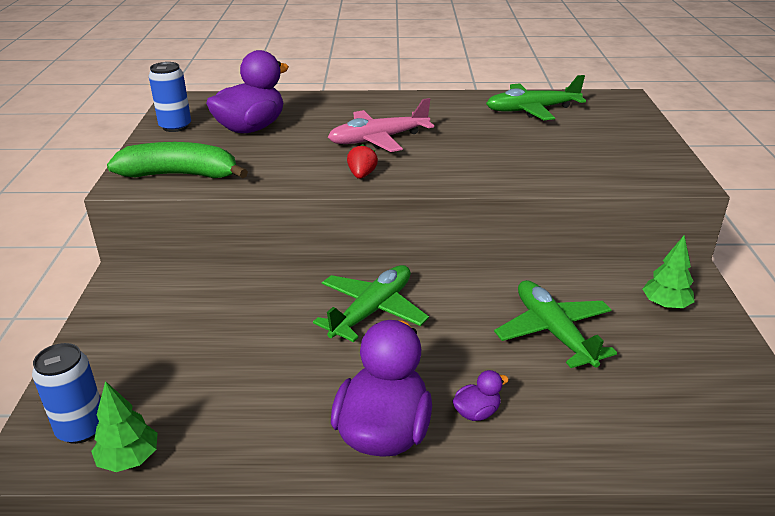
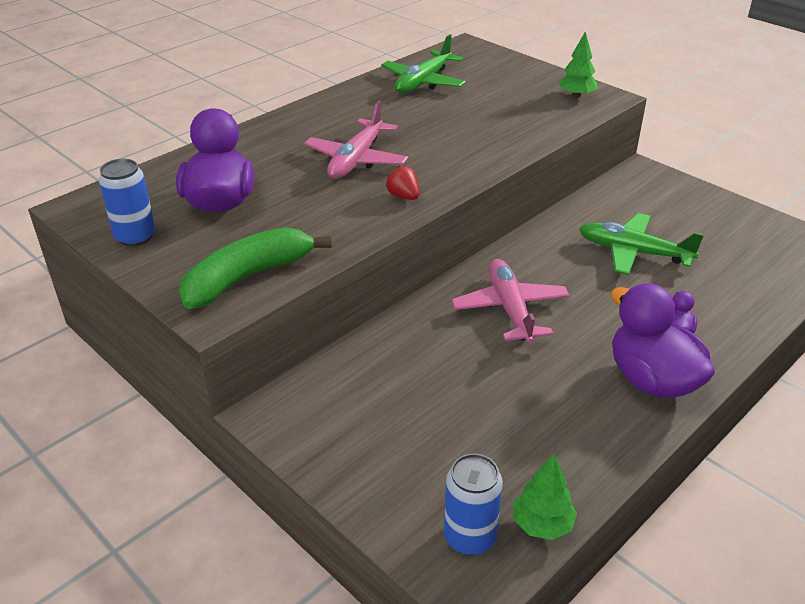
camera: 45 degrees left, 5 degrees up
green plane [313,265,429,342] -> pink plane [451,259,570,344]
green tree [643,235,695,309] -> green tree moved to [558,31,597,98]

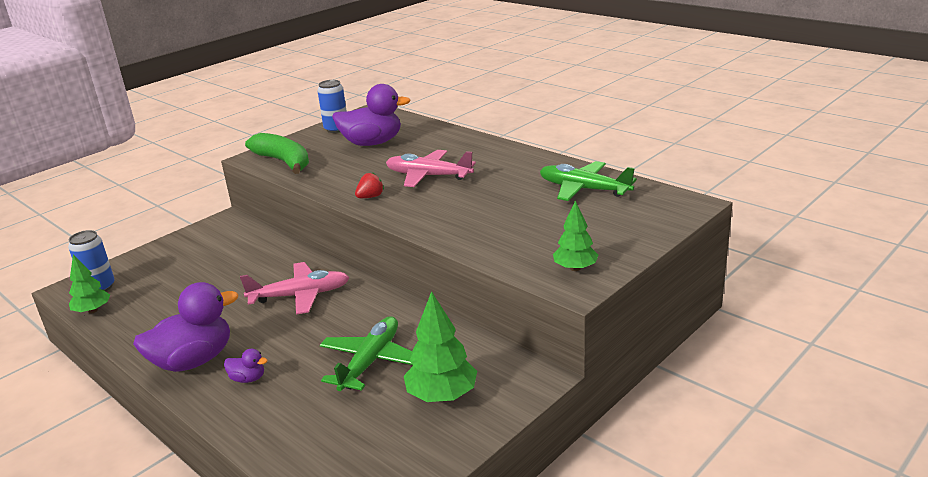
camera: 90 degrees right, 10 degrees down
none -> green tree [404,291,477,402]

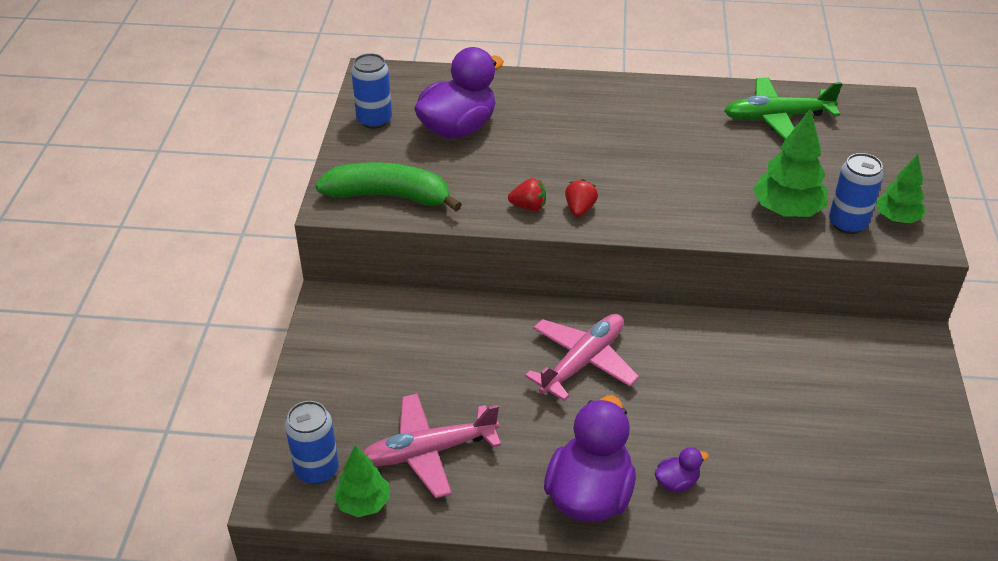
camera: 40 degrees left, 15 degrees up
green plane [320,316,413,391] -> none
pink plane [386,150,476,187] -> pink plane moved to [363,393,501,498]
green tree [404,291,477,402] -> green tree moved to [753,108,828,217]
none -> red strawberry [508,178,546,211]
none -> blue can [829,153,884,234]

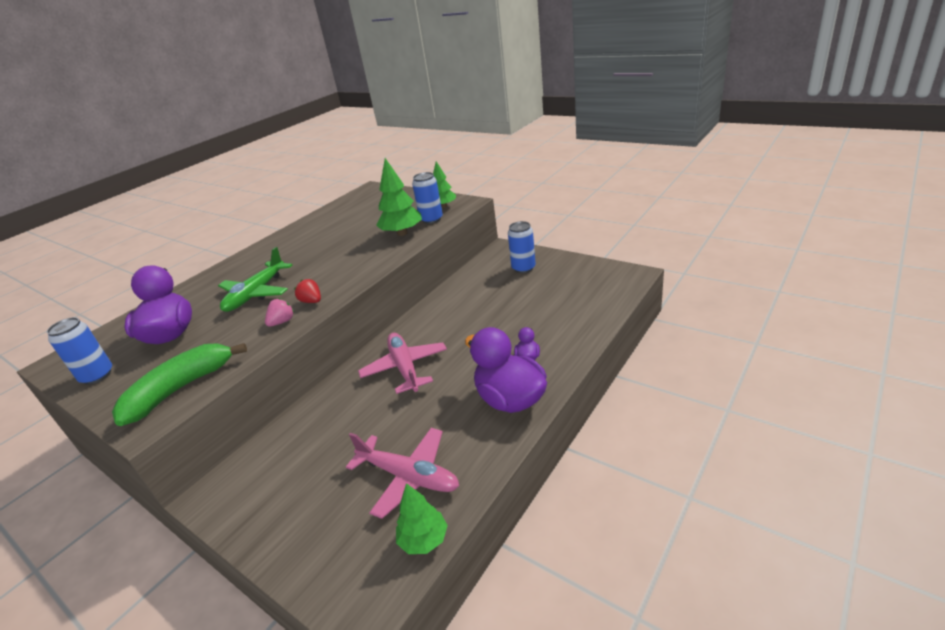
camera: 55 degrees left, 10 degrees down
blue can [285,401,339,484] -> blue can moved to [508,221,536,273]
pink plane [363,393,501,498] -> pink plane turned 75 degrees counterclockwise [346,428,459,519]
red strawberry [508,178,546,211] -> pink strawberry [265,298,294,327]
green plane [724,77,842,140] -> green plane moved to [218,247,293,312]

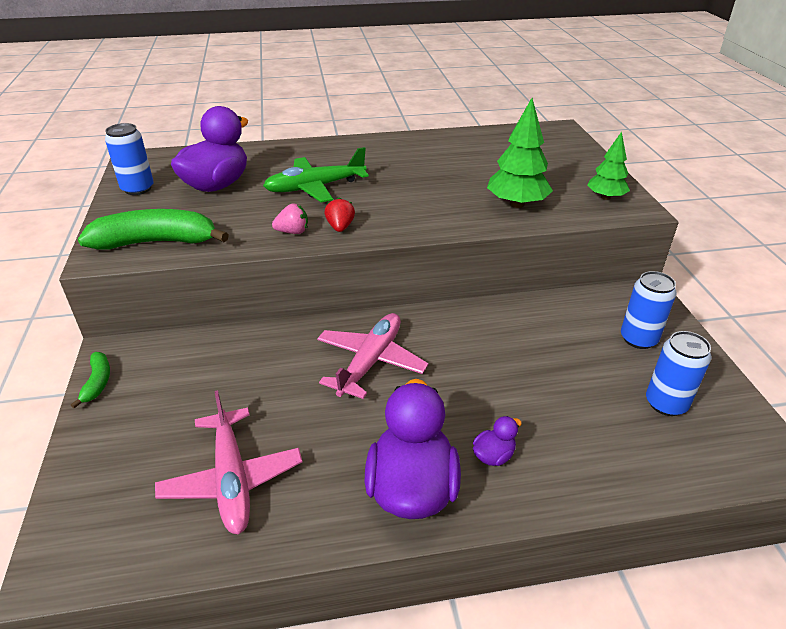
camera: 40 degrees right, 5 degrees up
green tree [396,483,448,554] -> none
blue can [412,172,443,224] -> blue can moved to [646,331,711,416]
none -> green banana [71,352,110,409]

